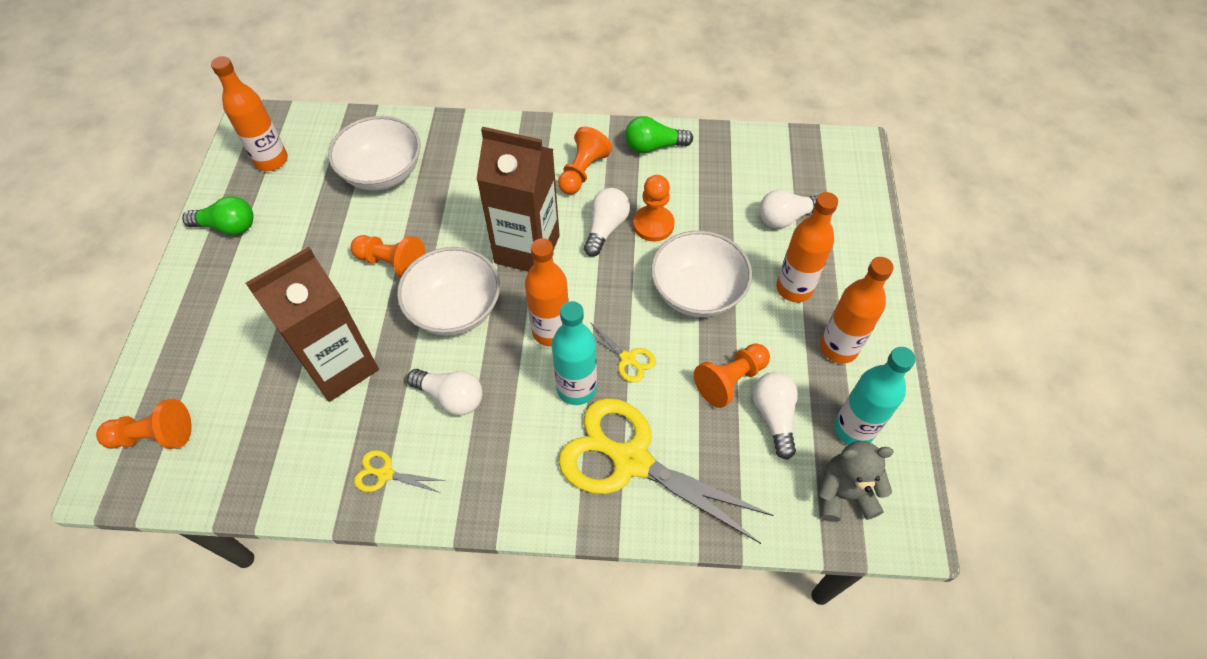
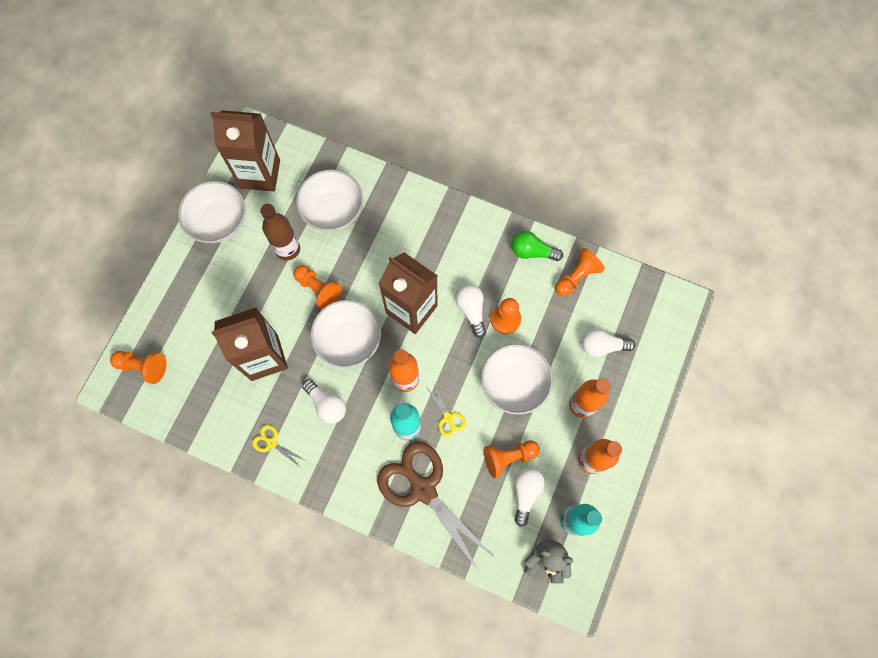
camera: 20 degrees right, 15 degrees up
green light bulb [182,196,254,235] -> white bowl [178,181,246,243]
orange bottle [211,56,288,171] -> brown carton [210,110,280,191]
orange pawn [558,127,612,195] -> orange pawn moved to [555,248,605,296]
yellow scissors [558,398,774,544] -> brown scissors [377,442,494,570]
white light bulb [584,188,630,256] -> white light bulb turned 60 degrees counterclockwise [455,284,486,338]
none -> brown bottle [260,204,300,261]

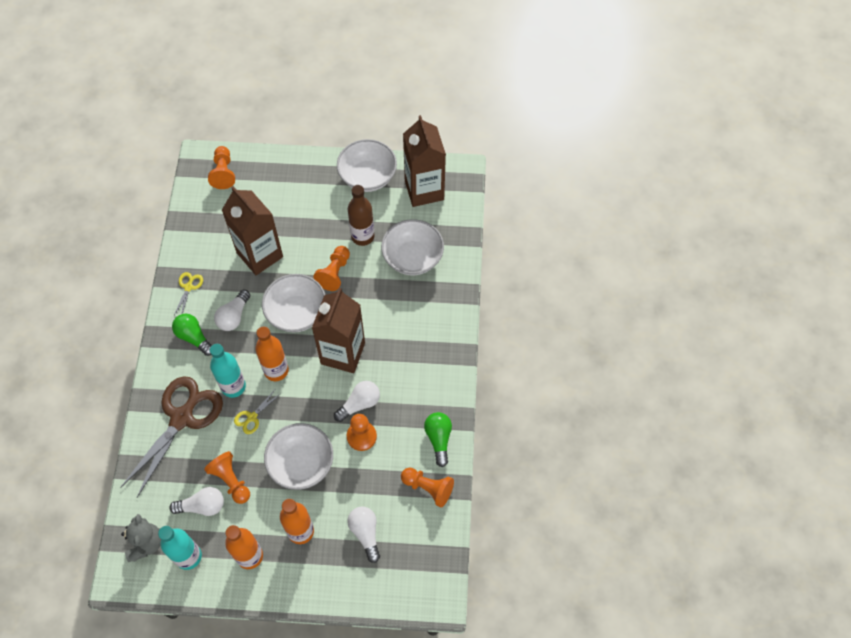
camera: 70 degrees right, 10 degrees down
none -> green light bulb [172,314,212,356]

